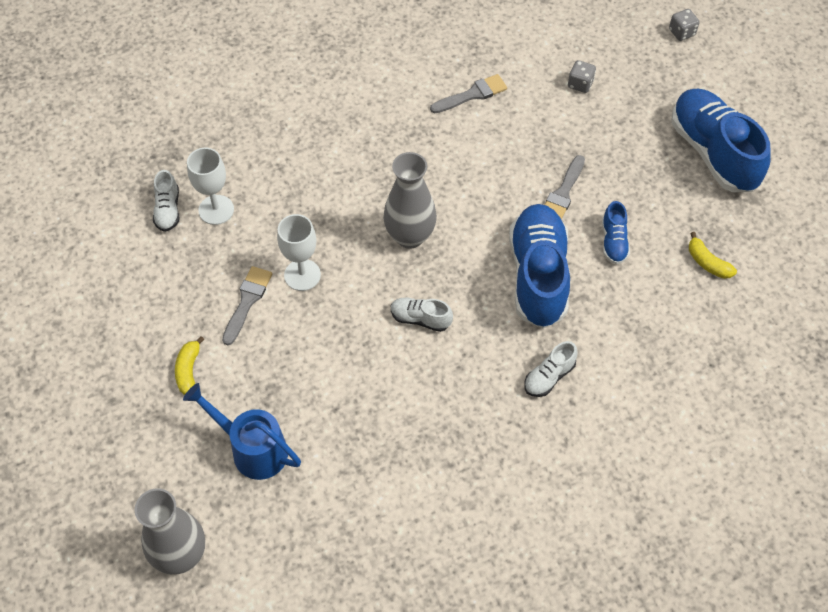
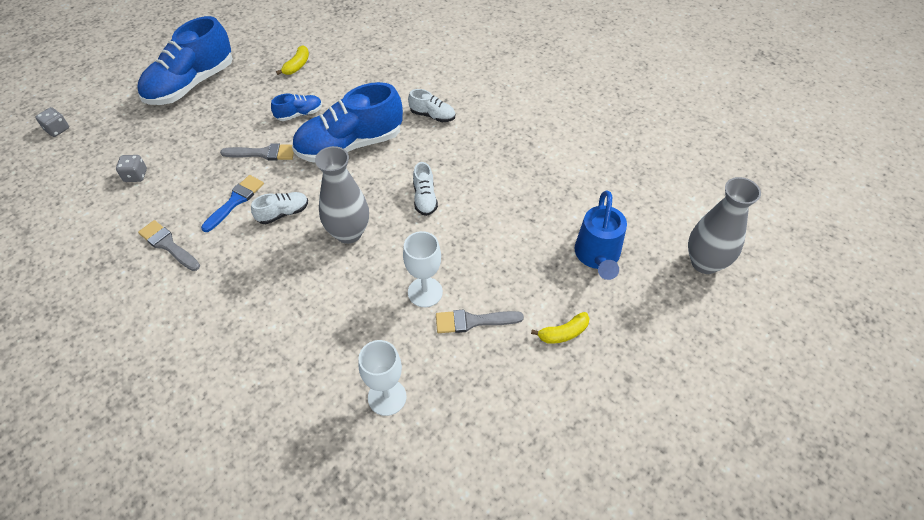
camera: 115 degrees left, 5 degrees down
white shoe [153,170,180,232] -> white shoe moved to [251,192,308,224]
none -> blue brush [201,175,264,232]

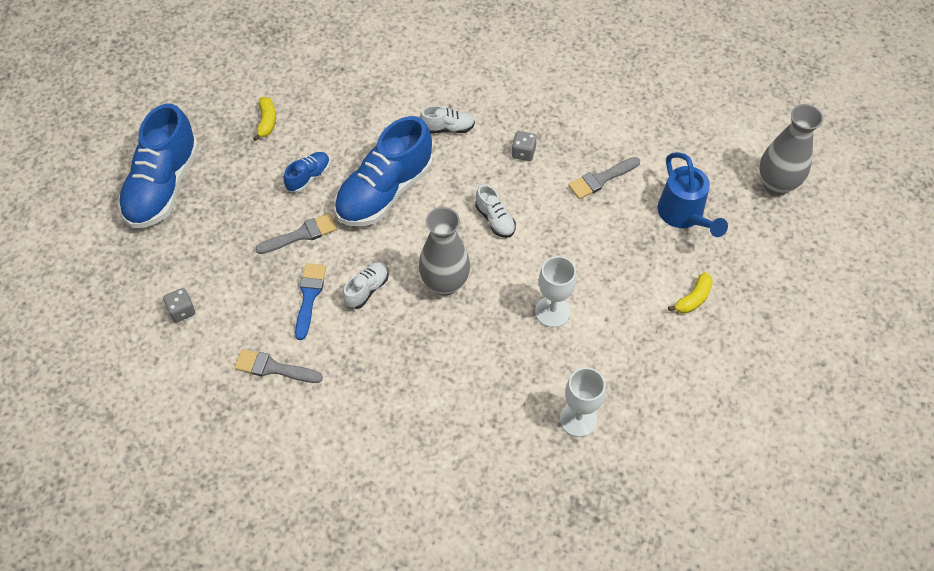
camera: 25 degrees left, 5 degrees up
grey dice [36,107,69,137] -> grey dice moved to [512,131,537,161]
grey brush [436,309,524,333] -> grey brush moved to [568,157,640,199]

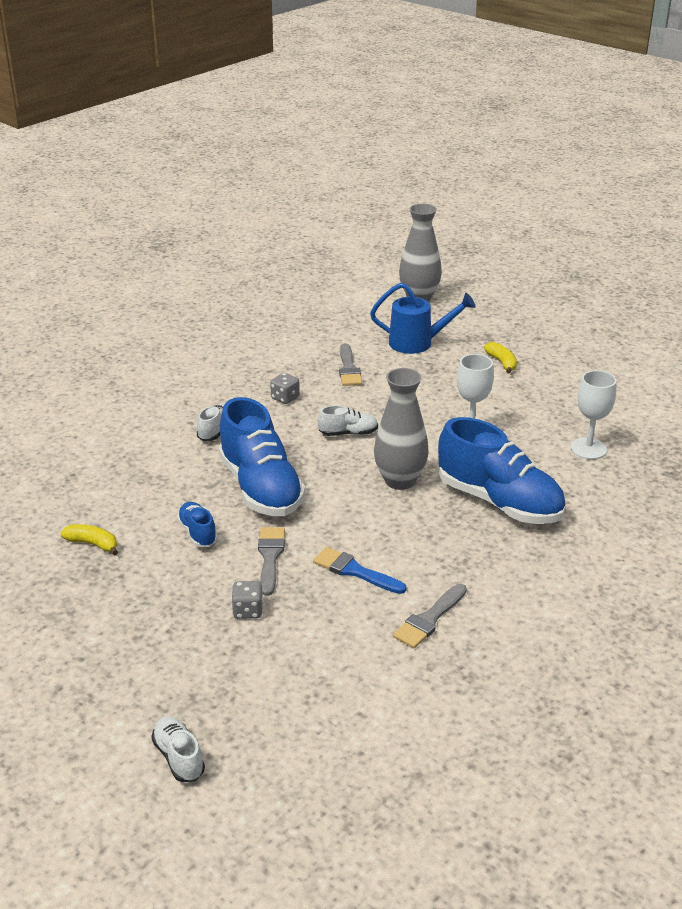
camera: 65 degrees left, 25 degrees down
blue shoe [118,104,199,228] -> blue shoe moved to [438,417,566,524]
grey dice [163,288,195,322] -> grey dice moved to [231,581,263,619]
white shoe [343,262,389,309] -> white shoe moved to [151,716,205,782]

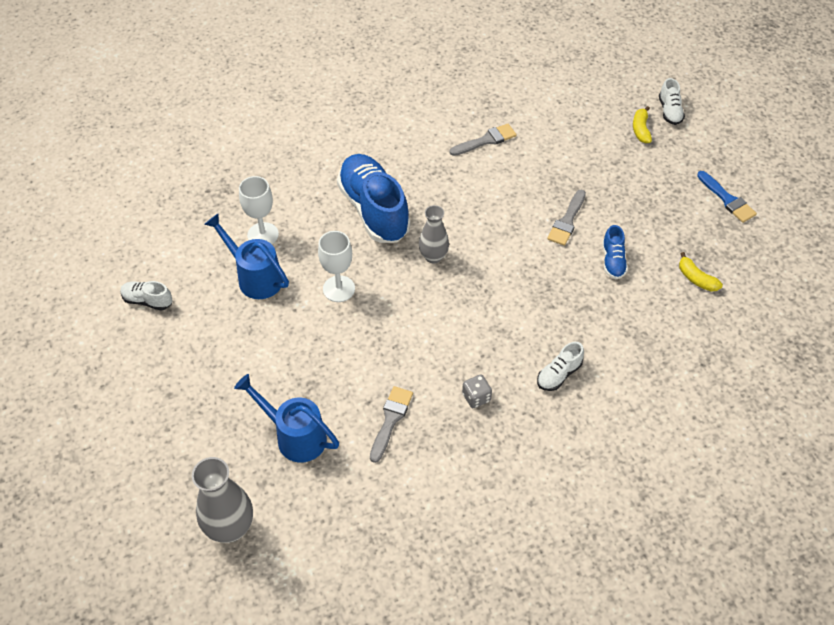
camera: 155 degrees left, 20 degrees up
blue shoe [218,397,306,516] -> none
grey dice [231,581,263,619] -> none
blue brush [313,547,407,594] -> blue brush moved to [697,171,757,223]
white shoe [318,405,378,436] -> white shoe moved to [120,281,173,311]
grey vase [374,368,429,490] -> grey vase [419,205,449,264], size x0.66
yellow banana [484,342,517,374] -> yellow banana moved to [633,106,652,143]
none -> blue watering can [204,214,289,299]

